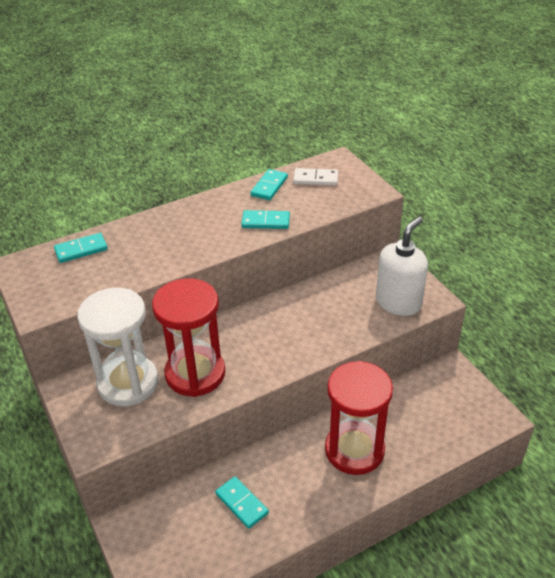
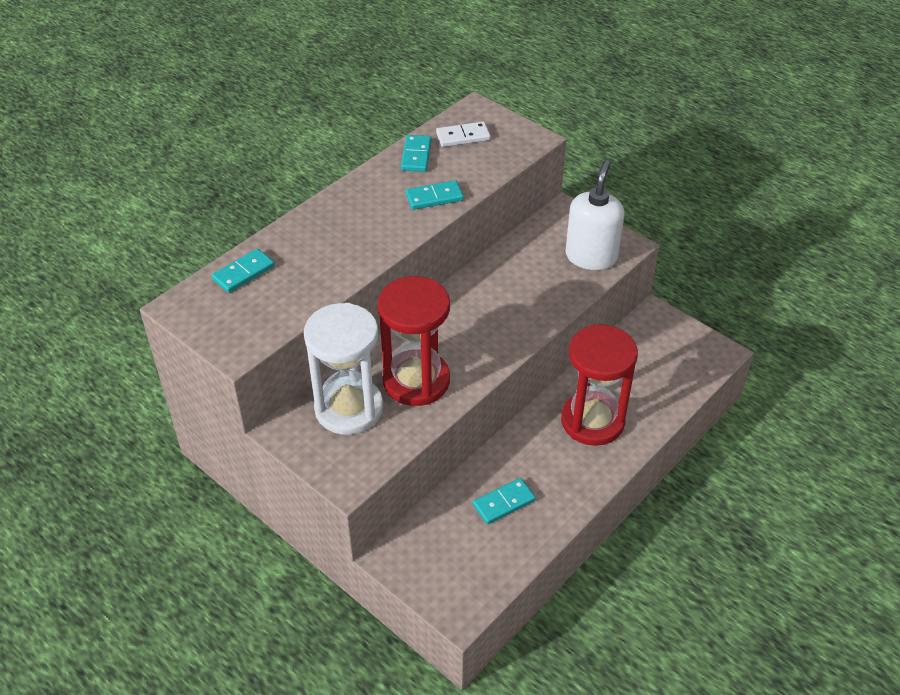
camera: 20 degrees left, 5 degrees up
turquoise domino [215,476,269,529] -> turquoise domino turned 60 degrees counterclockwise [473,478,536,524]

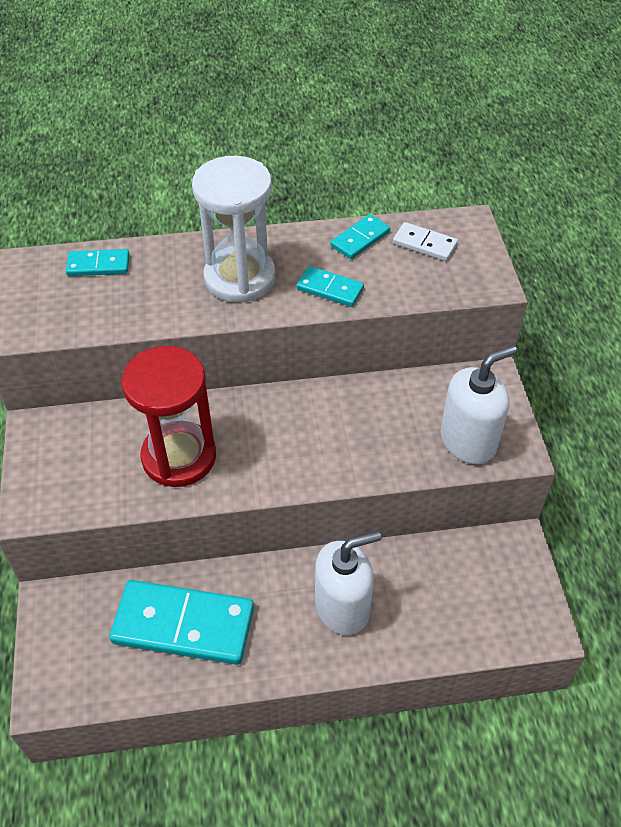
camera: 40 degrees right, 5 degrees up
white hourglass [304,303,383,435] -> white hourglass moved to [192,156,276,303]
turquoise domino [473,478,536,524] -> turquoise domino [109,580,254,665], size x2.04
red hourglass [561,325,638,446] -> white soap dispenser [315,531,381,635]

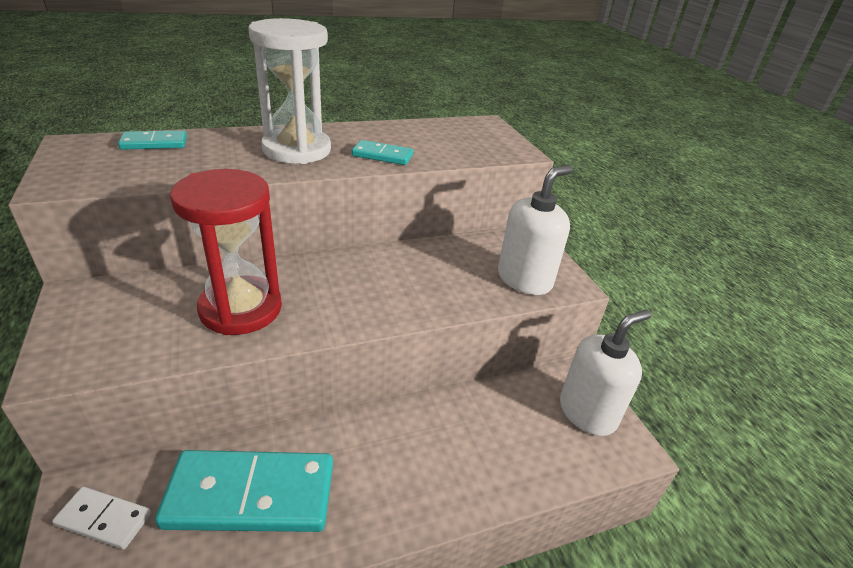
camera: 15 degrees left, 15 degrees down
white soap dispenser [315,531,381,635] -> white soap dispenser moved to [560,310,651,436]
turquoise domino [330,214,390,259] -> none
white domino [393,222,458,261] -> white domino moved to [52,487,151,549]

